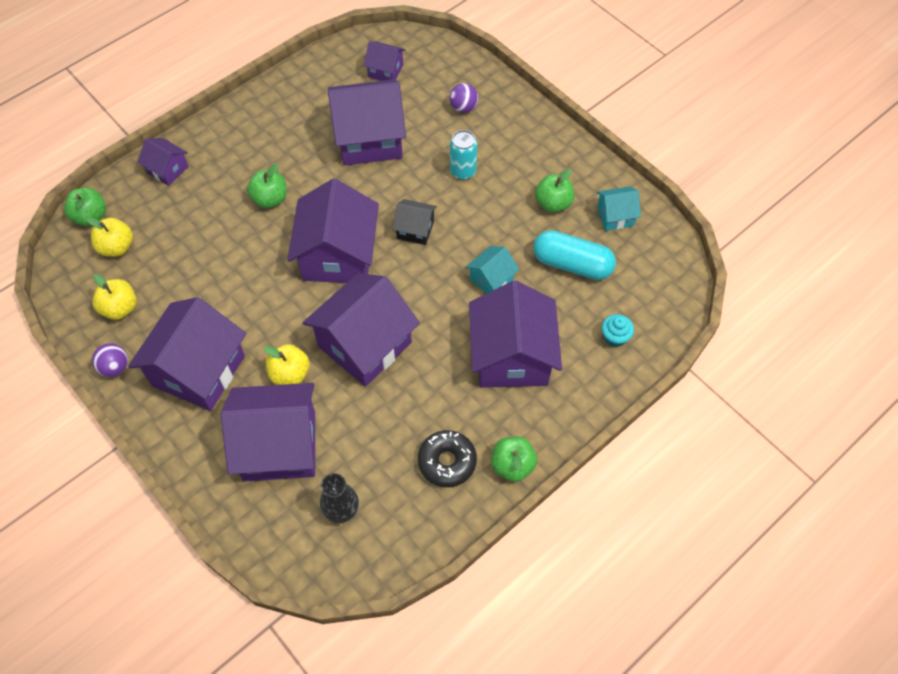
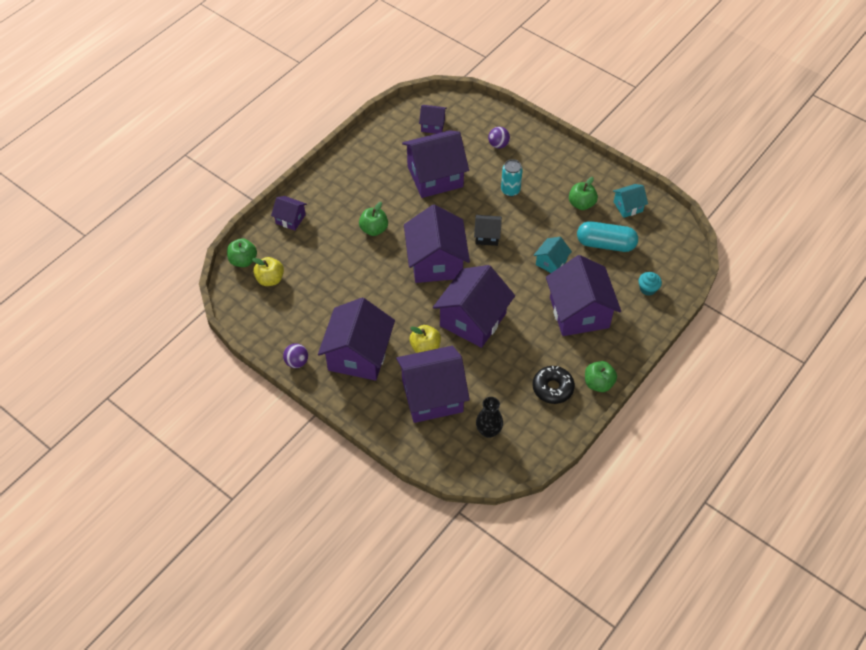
camera: 10 degrees left, 5 degrees down
yellow apple [92,274,137,320] -> none

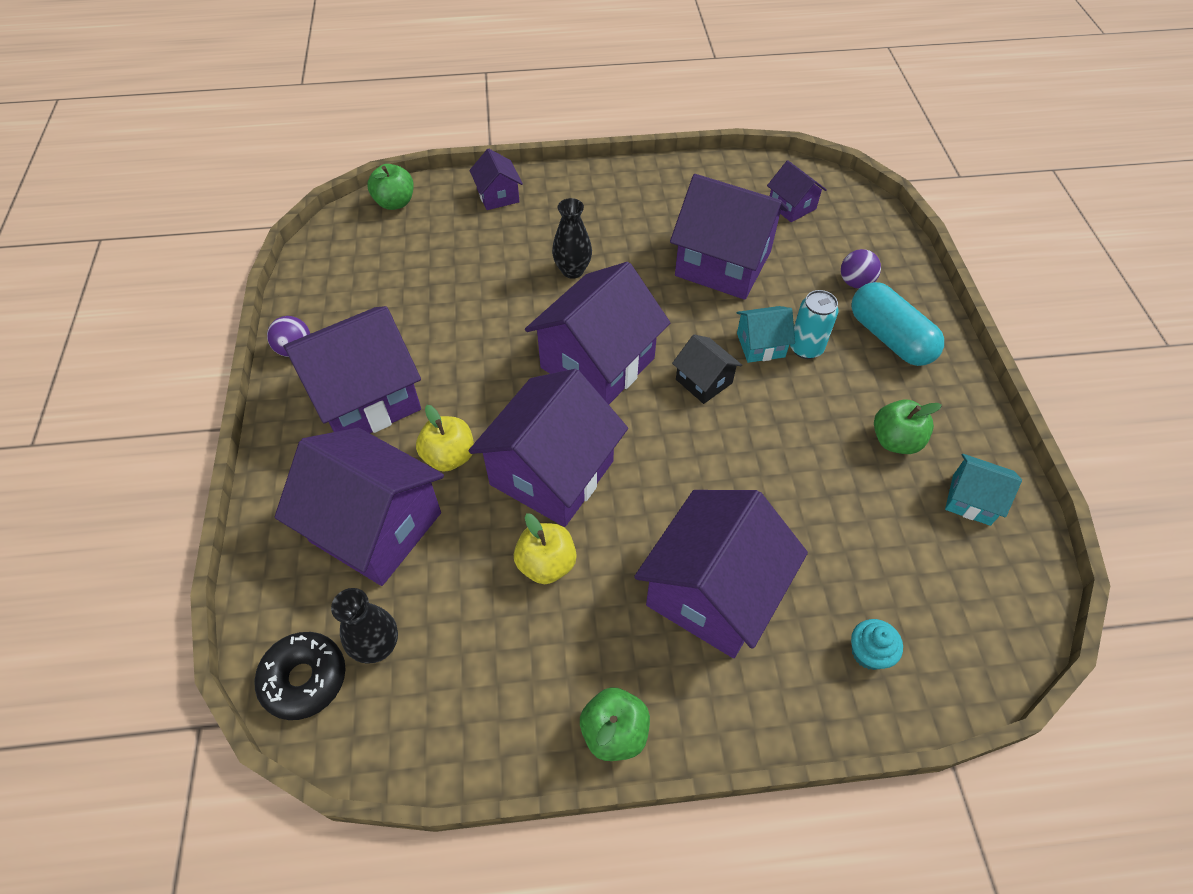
camera: 45 degrees right, 0 degrees up
yellow apple [252,257,284,286] -> yellow apple moved to [514,513,577,584]
green apple [359,202,388,236] -> black vase [552,198,592,279]
purple house [433,265,515,348] -> purple house turned 45 degrees counterclockwise [469,369,628,527]
black donut [533,366,575,404] -> black donut moved to [254,632,345,720]
turquoise house [534,237,572,273] -> turquoise house moved to [737,306,795,363]
turquoise capsule [577,221,638,252] -> turquoise capsule moved to [851,282,944,366]

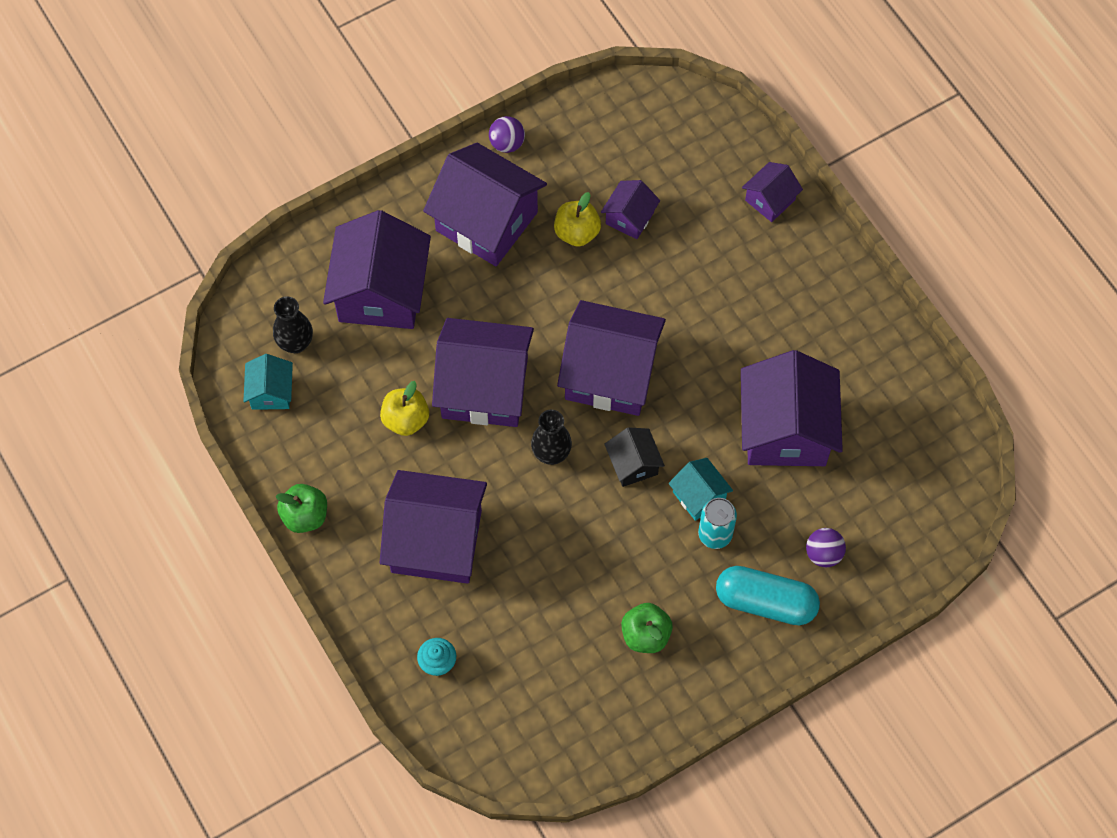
camera: 65 degrees right, 10 degrees up
black donut [254,632,345,720] -> none
green apple [367,164,414,210] -> none
yellow apple [416,405,474,472] -> yellow apple moved to [554,192,601,247]
black vase [552,198,592,279] -> black vase moved to [531,410,572,465]
black house [672,334,742,404] -> black house turned 45 degrees counterclockwise [604,427,665,487]
purple house [767,160,827,222] -> purple house moved to [601,180,660,239]
turquoise capsule [851,282,944,366] -> turquoise capsule turned 75 degrees clockwise [716,566,820,625]
turquoise house [945,454,1022,526] -> turquoise house moved to [243,354,293,410]

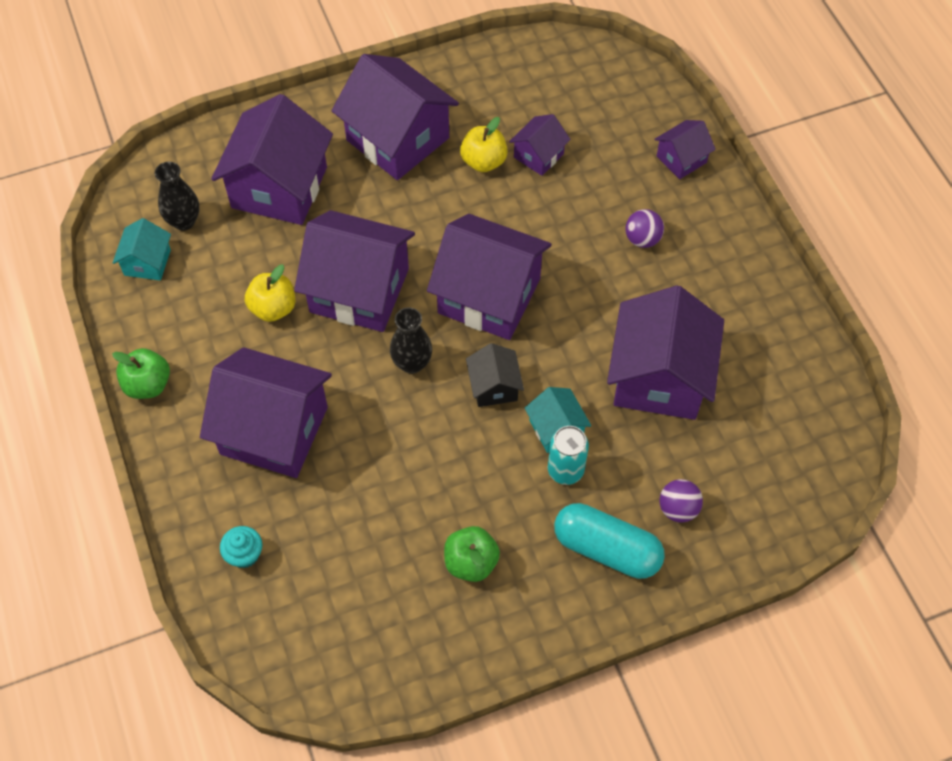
camera: 10 degrees right, 5 degrees down
purple ball [489,116,525,153] -> purple ball moved to [626,209,664,248]

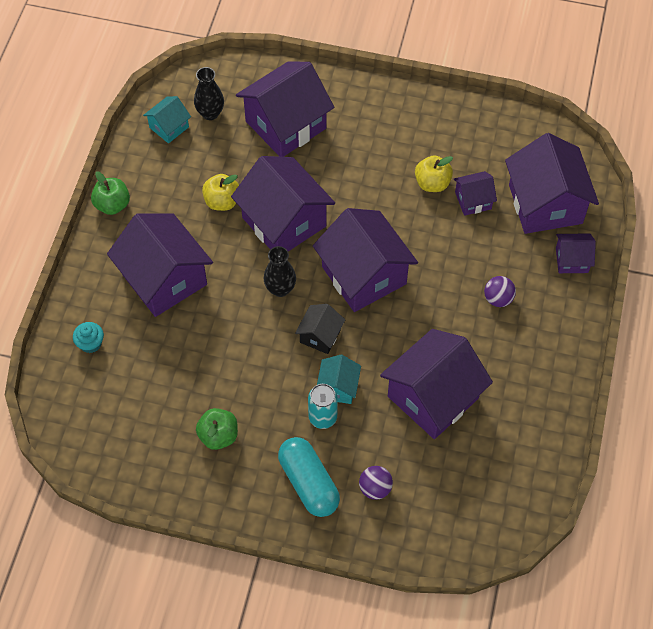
camera: 35 degrees right, 0 degrees up
purple house [331,54,459,180] -> purple house moved to [505,133,599,234]

